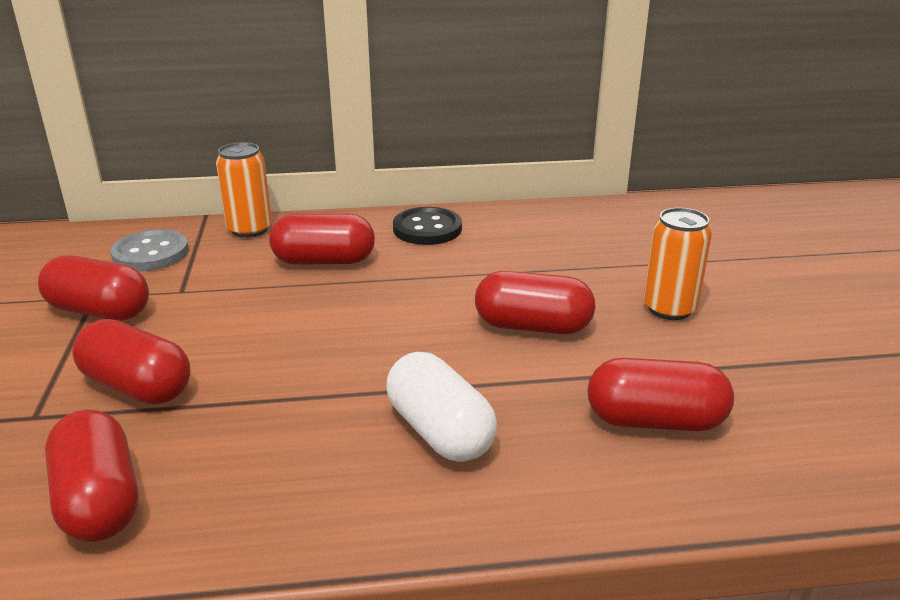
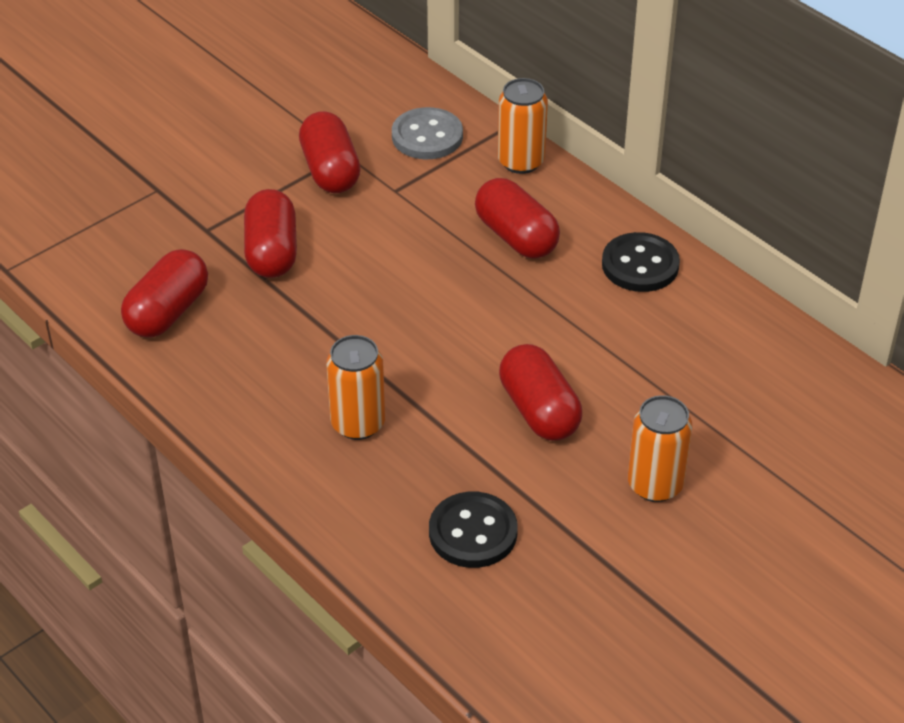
camera: 55 degrees right, 15 degrees up
white capsule [386,352,497,462] -> orange can [326,335,385,440]
red capsule [587,358,734,431] -> black button [429,492,518,568]

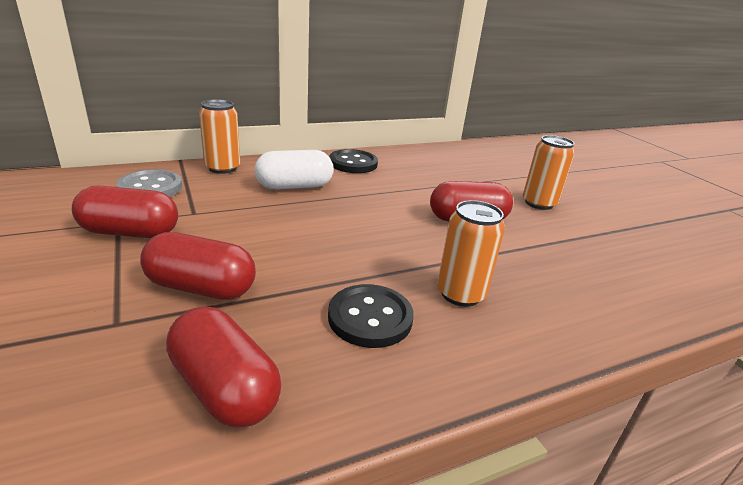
camera: 75 degrees left, 15 degrees down
black button [429,492,518,568] -> black button moved to [328,284,414,348]
red capsule [475,178,560,258] -> white capsule [255,150,334,190]

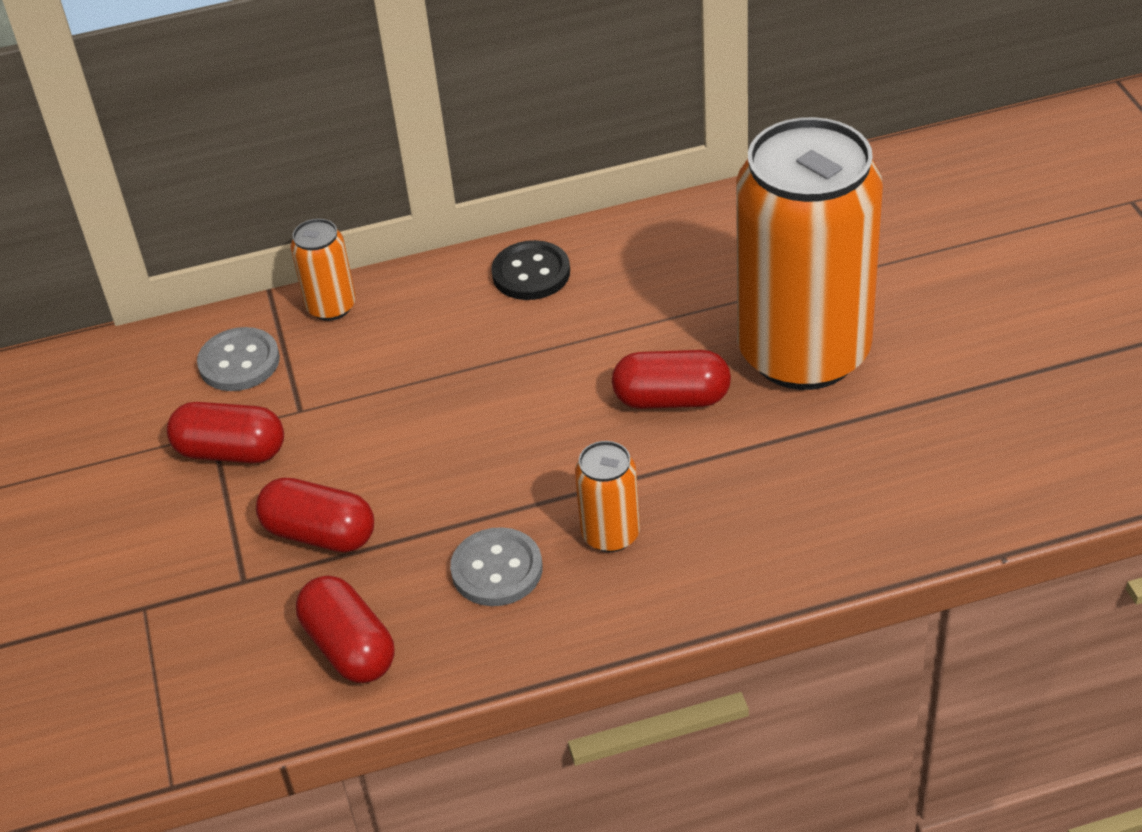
camera: 15 degrees right, 15 degrees up
white capsule [255,150,334,190] -> none
black button [328,284,414,348] -> grey button [450,527,543,606]
orange can [523,135,575,210] -> orange can [736,117,883,390], size x2.45

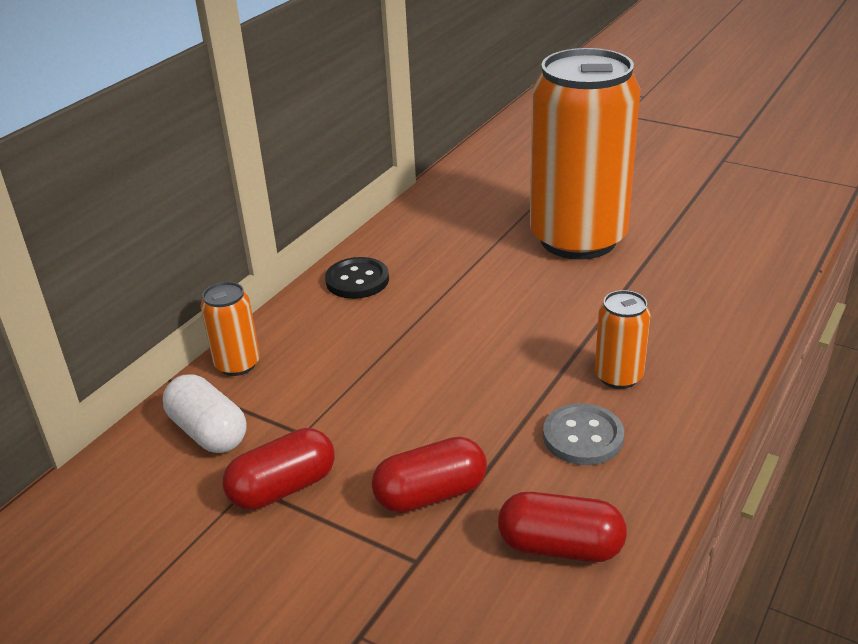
camera: 45 degrees left, 10 degrees down
grey button [197,327,280,391] -> white capsule [163,374,247,453]
red capsule [612,350,731,409] -> none

